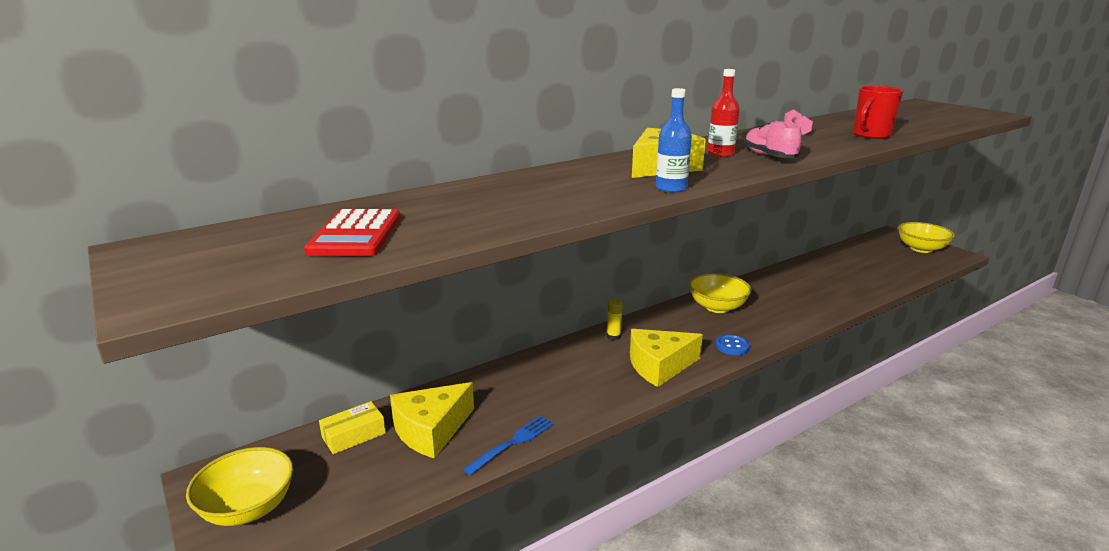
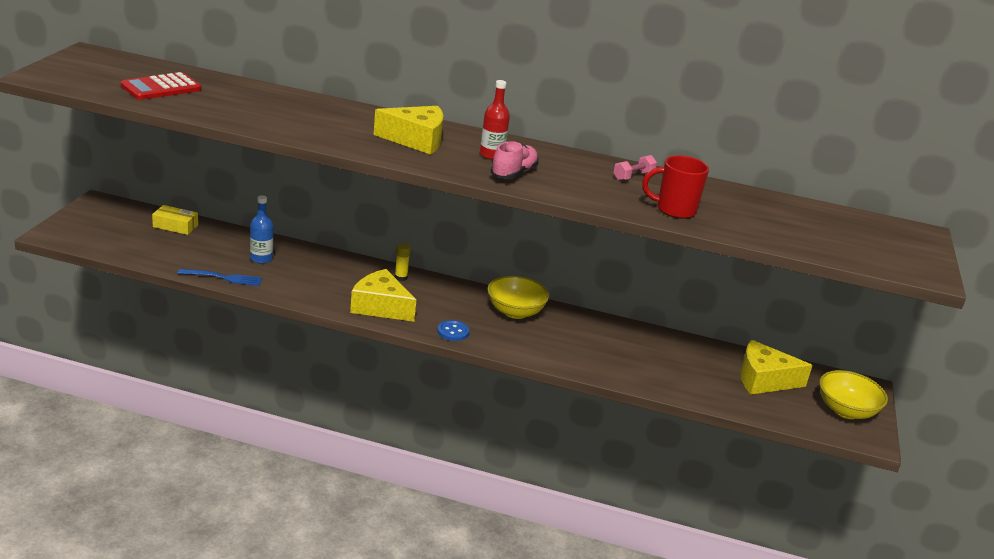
camera: 45 degrees right, 5 degrees up
yellow bowl [186,447,293,526] -> none
yellow cheese [390,382,474,459] -> yellow cheese moved to [740,340,813,395]
blue bottle [656,88,692,193] -> blue bottle moved to [250,195,273,264]

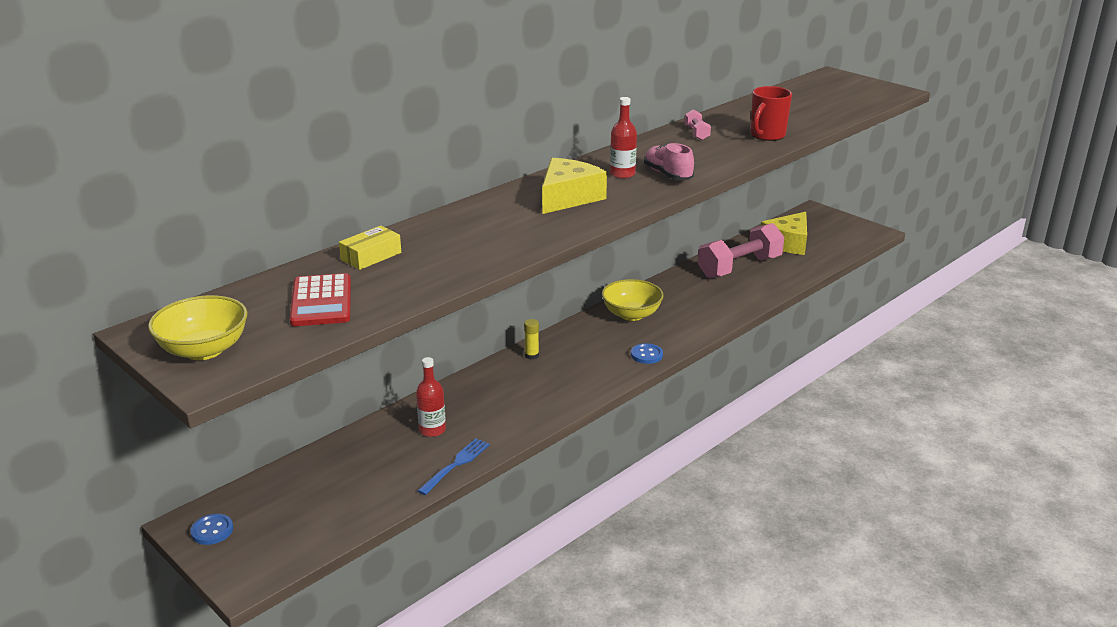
camera: 55 degrees left, 0 degrees up
yellow box [152,205,198,235] -> yellow box moved to [339,226,401,270]
blue bottle [250,195,273,264] -> red bottle [416,357,446,437]
yellow cheese [350,269,416,322] -> none
yellow bowl [819,370,888,419] -> yellow bowl moved to [148,295,248,360]
none -> blue button [190,514,233,545]
none -> pink dumbbell [698,223,784,278]

